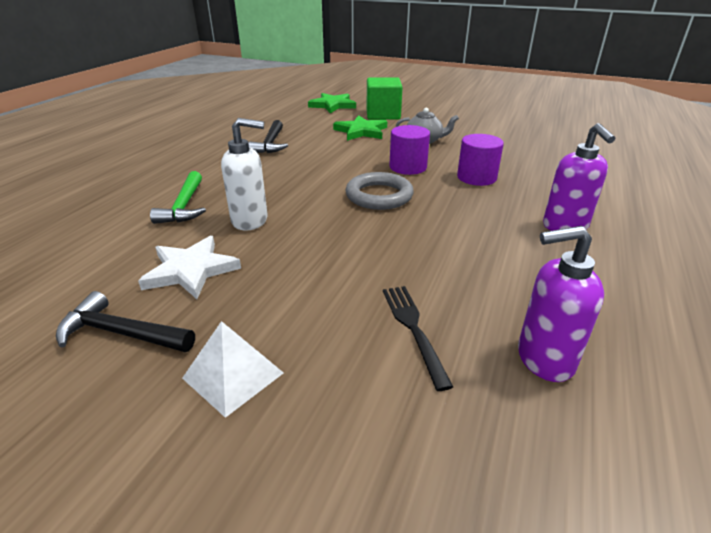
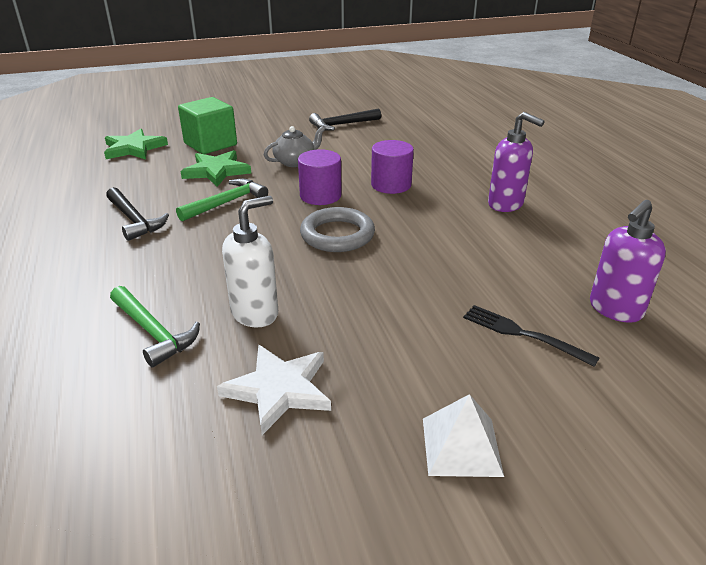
camera: 40 degrees left, 0 degrees up
black hammer [56,291,195,352] -> black hammer moved to [309,108,381,131]
none -> green hammer [176,179,268,222]

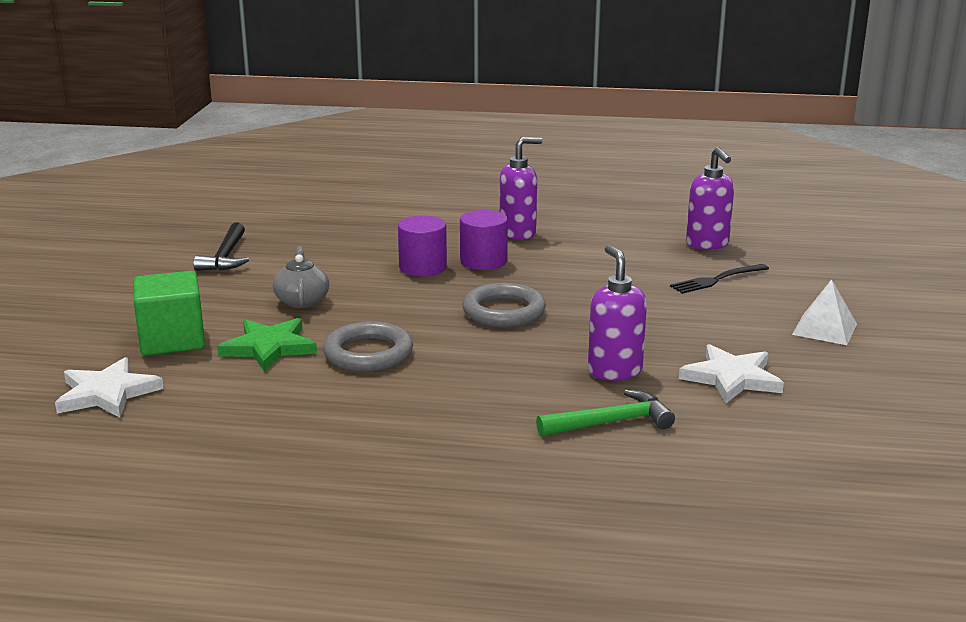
camera: 65 degrees left, 10 degrees down
green star [104,129,168,160] -> white star [55,357,164,418]
black hammer [106,187,169,241] -> none
green hammer [176,179,268,222] -> grey ring [323,321,413,372]
white soap dispenser [222,196,278,327] -> purple soap dispenser [588,245,647,381]
purple cylinder [298,149,342,205] -> purple cylinder moved to [460,210,508,270]

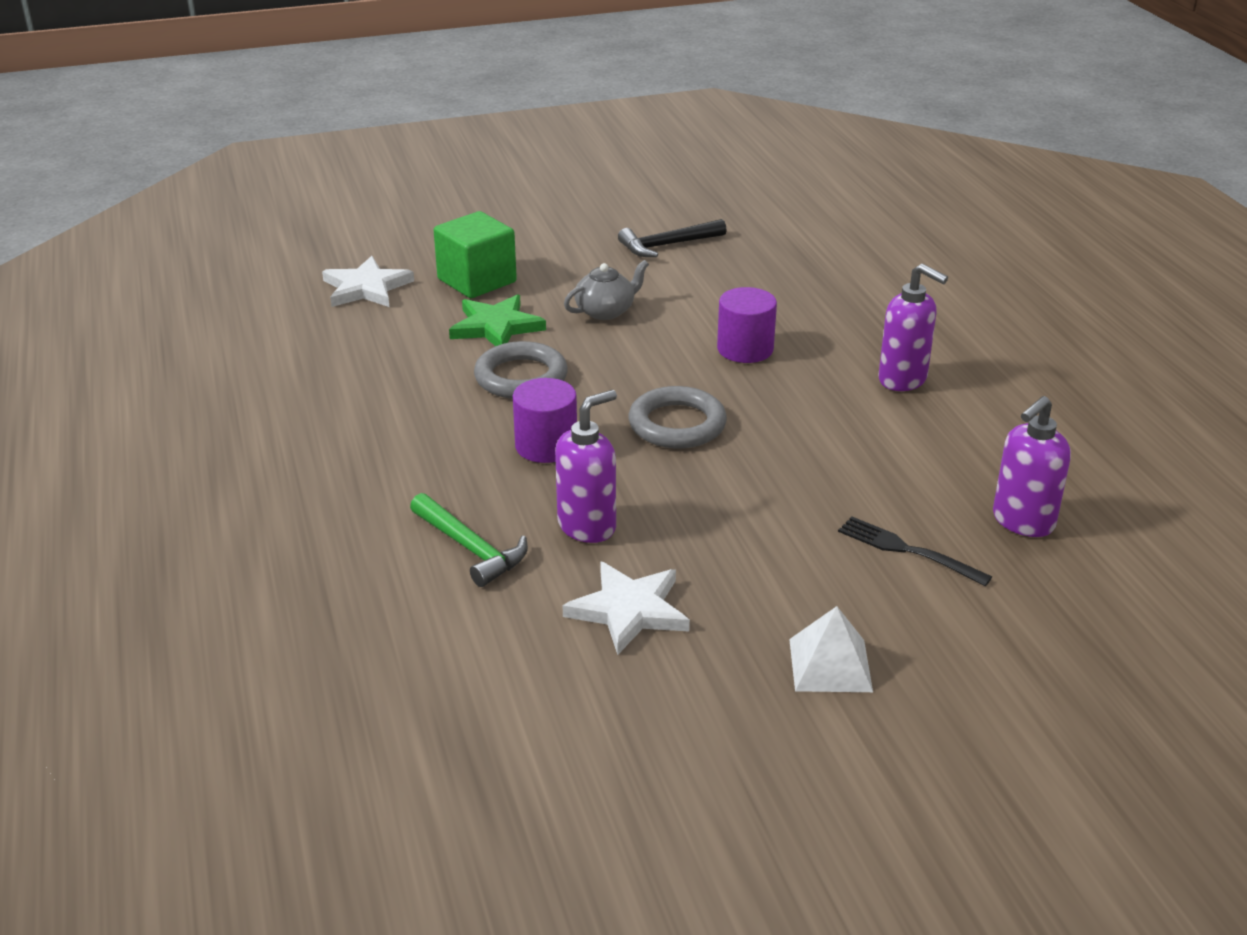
camera: 65 degrees right, 10 degrees up
purple cylinder [460,210,508,270] -> purple cylinder moved to [513,378,577,463]

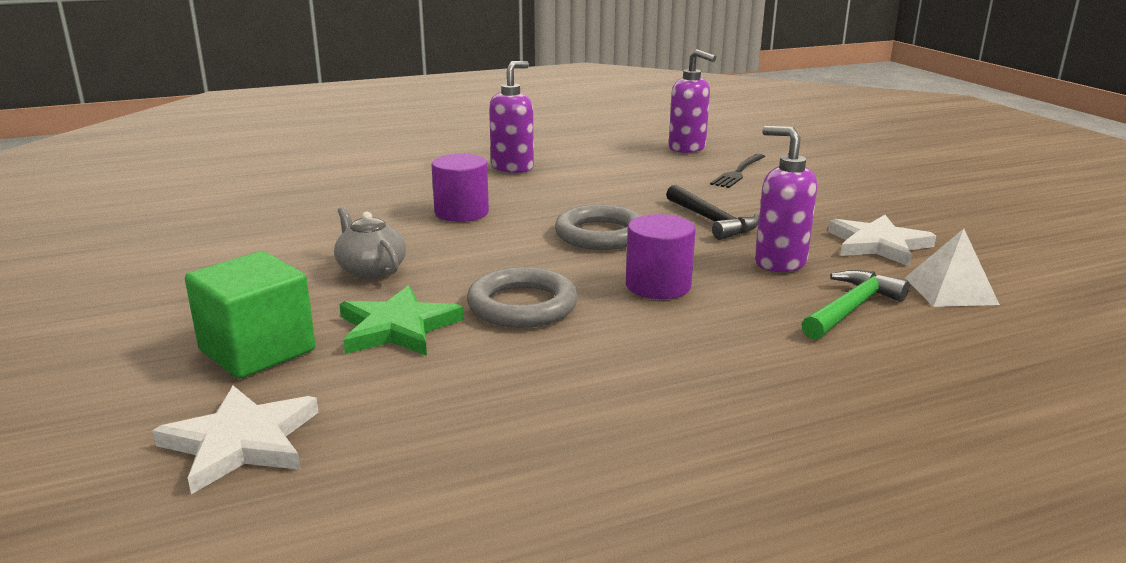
camera: 95 degrees left, 10 degrees down
black hammer [618,219,727,257] -> black hammer moved to [666,185,759,240]
white pyramid [789,606,873,692] -> white pyramid moved to [905,229,1000,307]

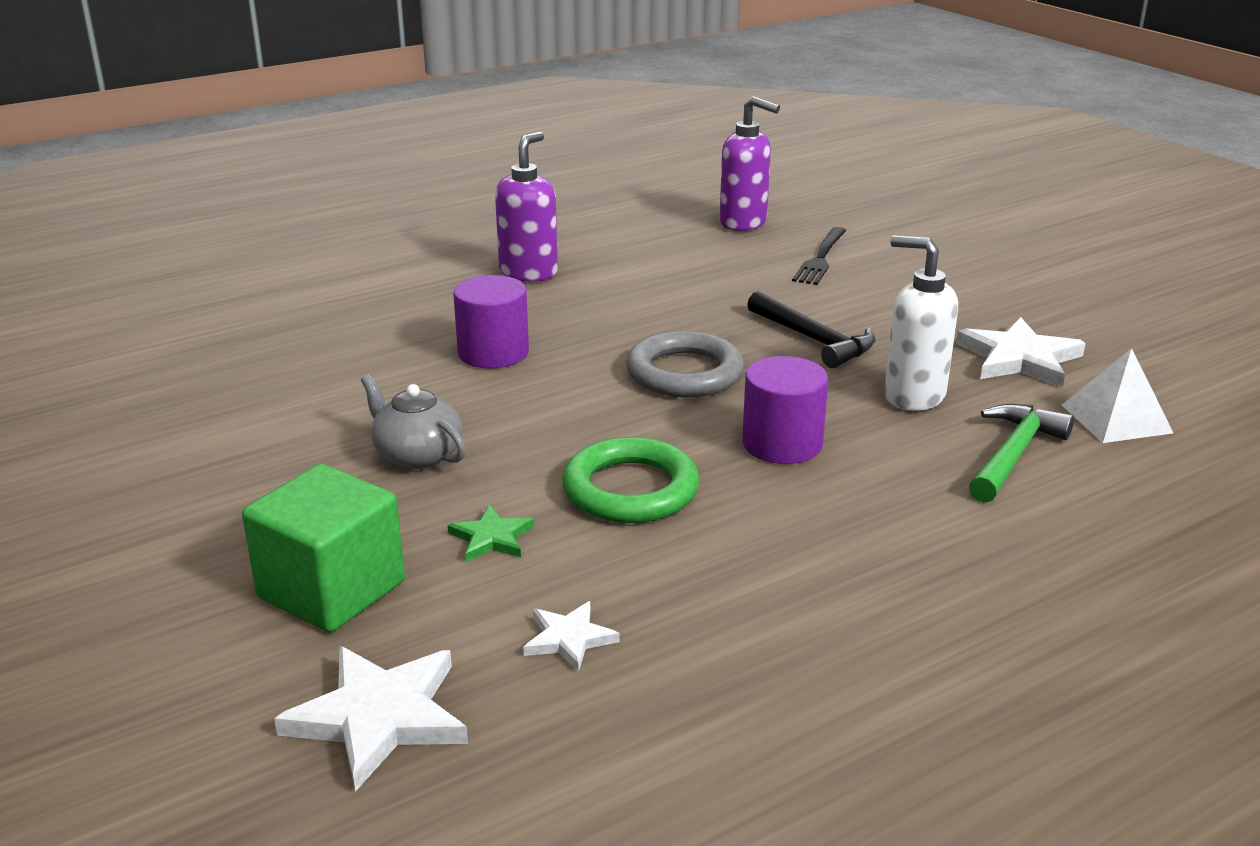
camera: 10 degrees left, 5 degrees up
green star [339,285,464,356] -> green star [448,505,534,562], size x0.55
grey ring [467,267,578,328] -> green ring [562,437,699,523]
purple soap dispenser [755,126,817,272] -> white soap dispenser [884,235,958,411]
none -> white star [523,601,620,672]

